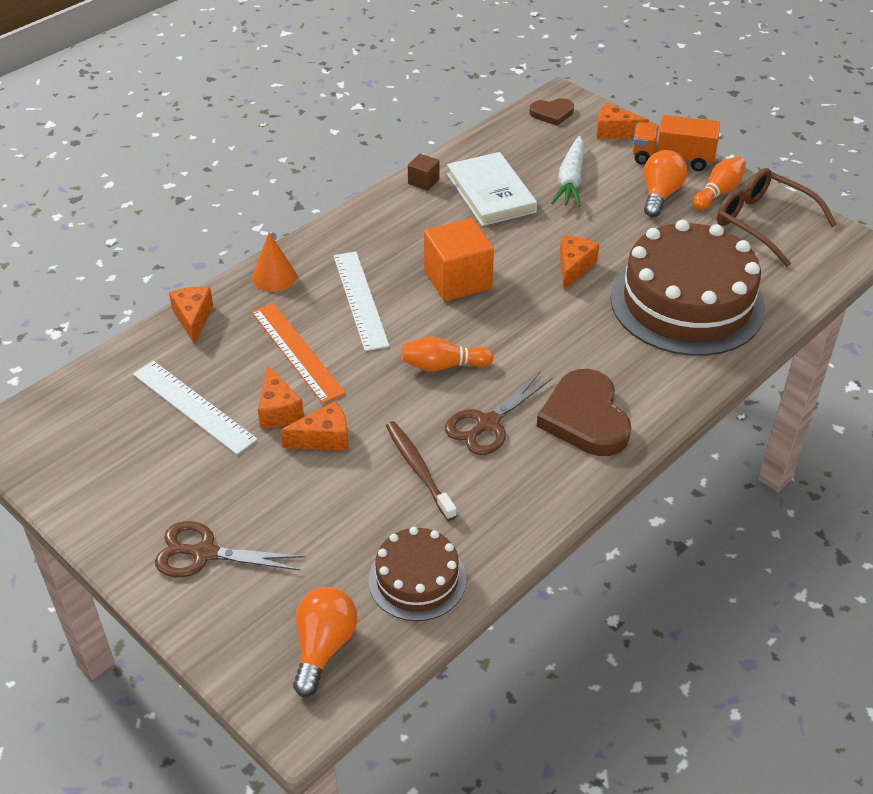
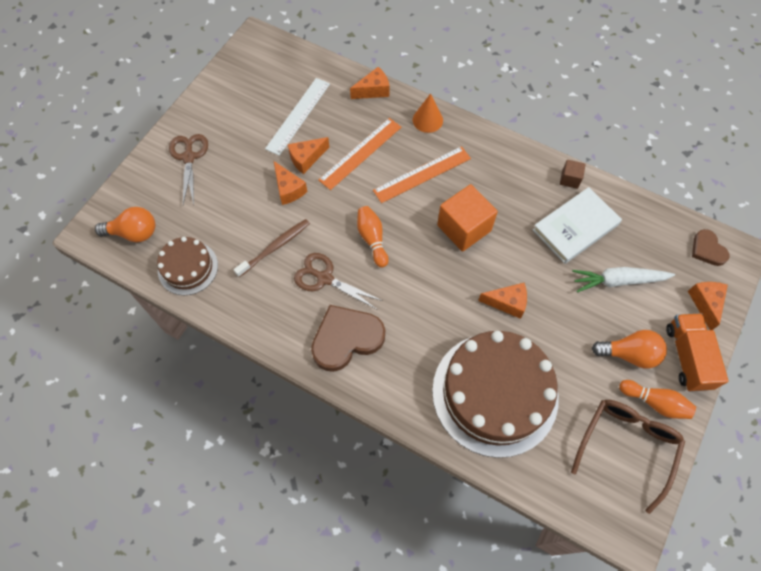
camera: 75 degrees right, 20 degrees up
white ruler [334,251,390,351] -> orange ruler [373,146,471,203]

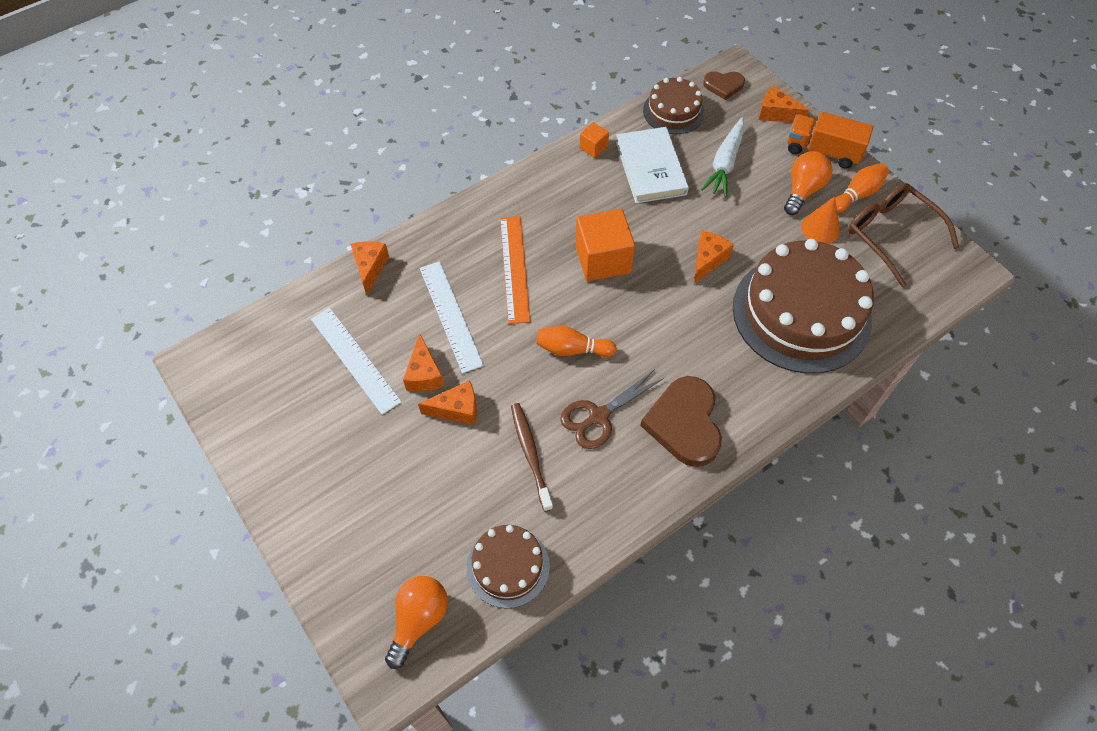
camera: 65 degrees left, 5 degrees down
brown scissors [169,134,208,204] -> none
orange ruler [318,118,401,190] -> white ruler [420,261,484,373]
orange cone [413,93,443,133] -> orange cone moved to [801,196,840,244]
brown cube [560,160,586,189] -> orange cube [579,122,609,158]
none -> brown cake [643,77,705,134]

